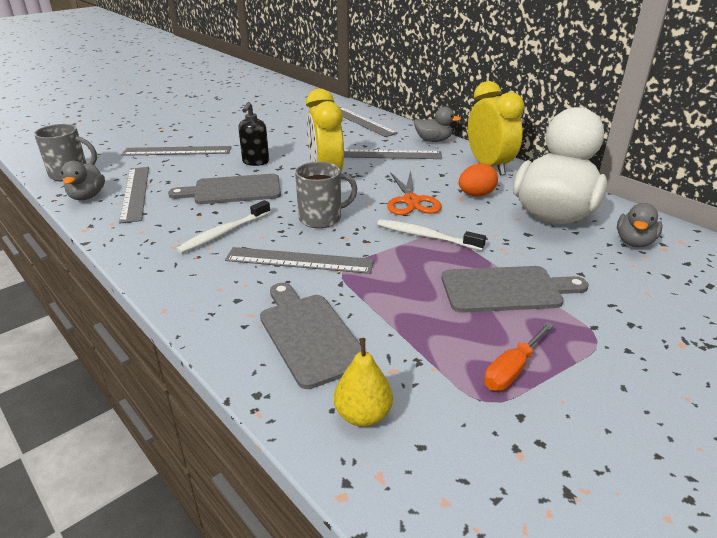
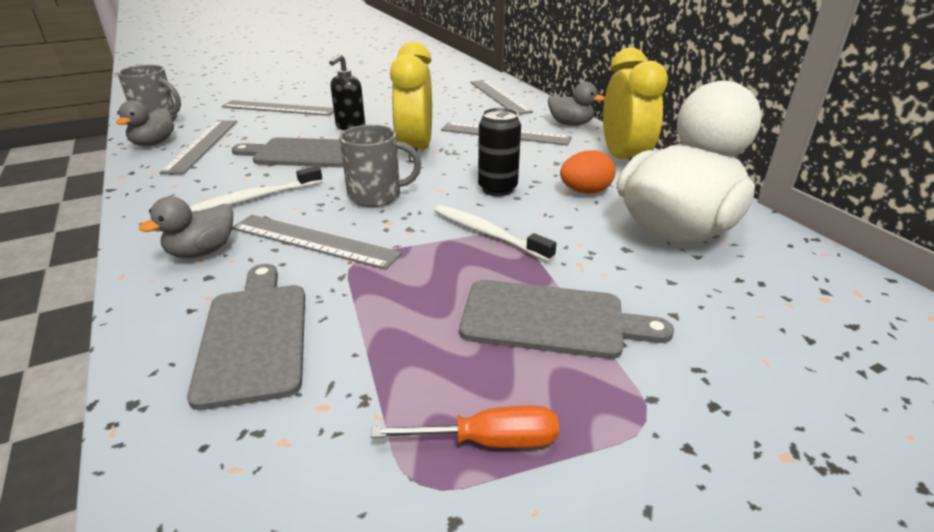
camera: 15 degrees right, 0 degrees up
yellow pear [334,338,393,427] -> none
orange scissors [387,171,442,215] -> black can [478,108,521,196]
orange screwdriver [484,322,554,391] -> orange screwdriver turned 150 degrees counterclockwise [371,406,559,448]
grey duck [617,203,662,247] -> grey duck moved to [139,197,233,258]

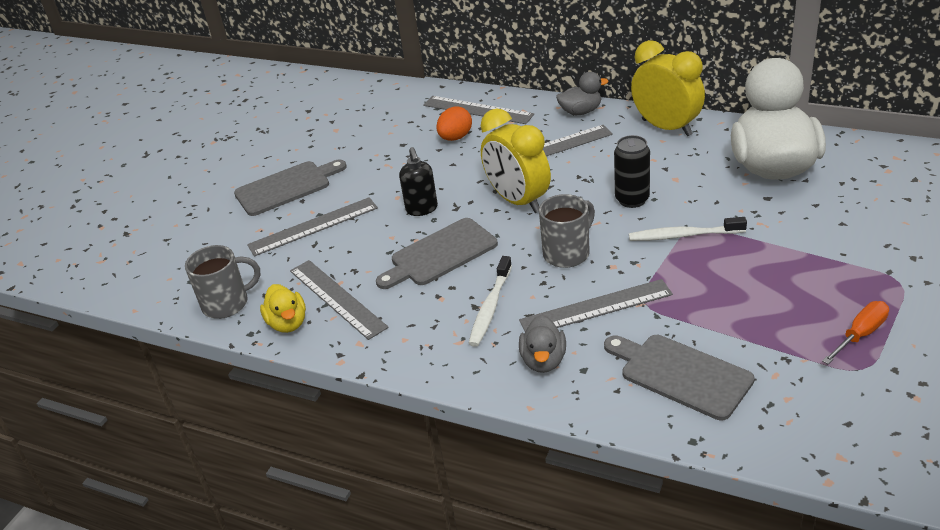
camera: 35 degrees left, 5 degrees up
grey duck [116,100,174,146] -> yellow duck [260,284,306,333]
grey cutting board [459,280,674,359] -> grey cutting board moved to [234,160,347,216]
orange egg [560,150,616,193] -> orange egg moved to [436,106,472,141]

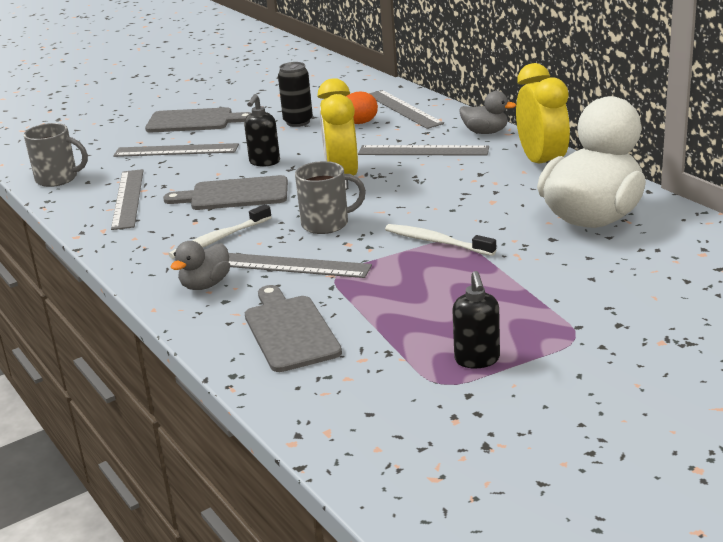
camera: 30 degrees right, 10 degrees down
yellow duck [260,284,306,333] -> none
black can [614,135,650,208] -> black can moved to [278,62,313,127]
orange screwdriver [822,301,889,364] -> black soap dispenser [452,271,500,369]

